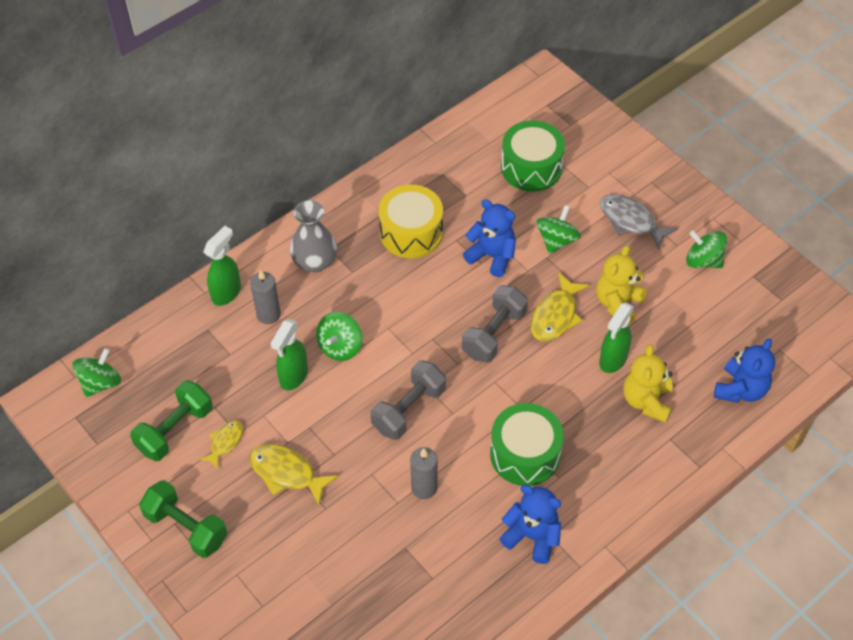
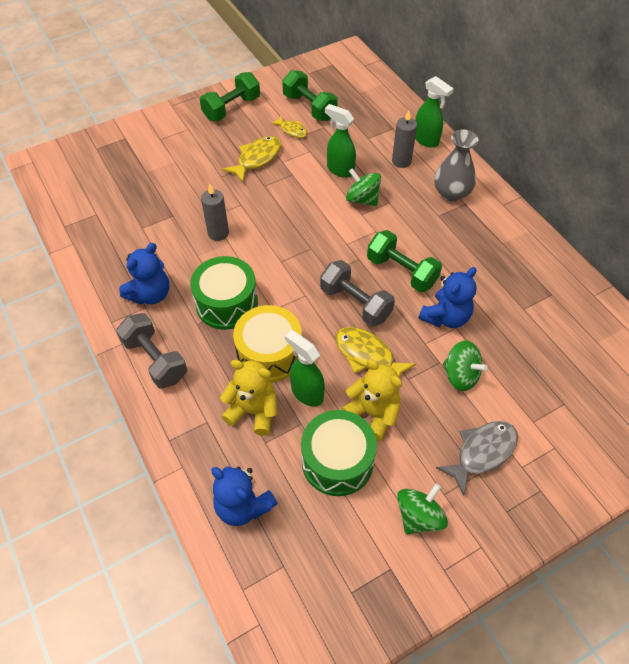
camera: 100 degrees right, 0 degrees up
green spinning top [72,348,121,397] -> none
grey dumbbell [371,360,446,440] -> grey dumbbell moved to [116,313,187,389]
yellow drum [379,185,443,258] -> yellow drum moved to [233,305,302,383]
green drum [501,120,565,192] -> green drum moved to [301,410,377,496]
none -> green dumbbell [367,230,442,292]

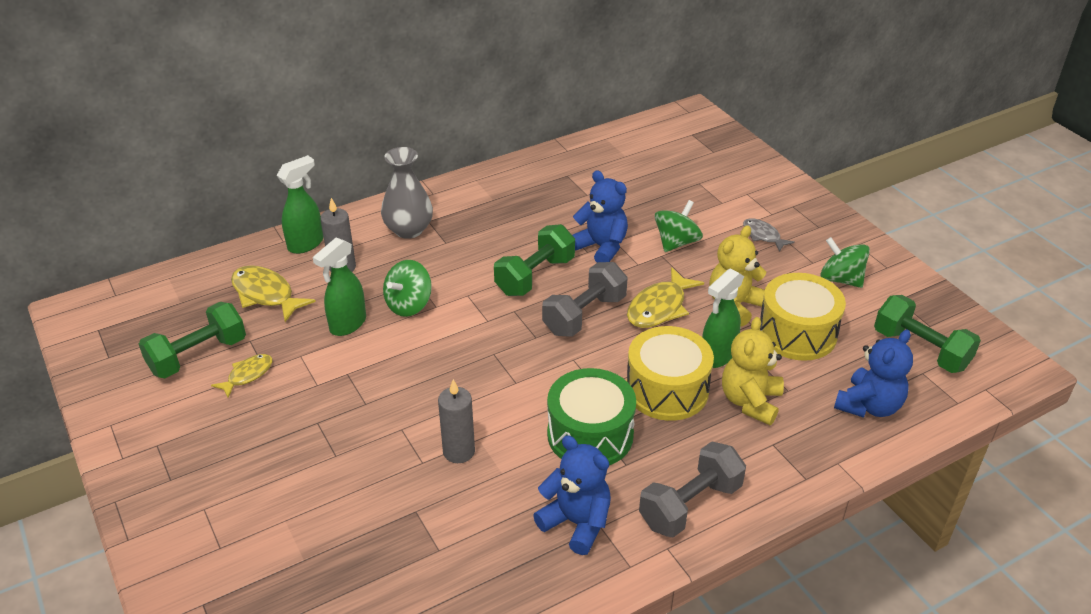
camera: 90 degrees left, 15 degrees down
green dumbbell [200,72,260,121] -> green dumbbell moved to [874,295,981,373]
yellow fish [222,136,282,182] -> yellow fish moved to [231,265,316,322]
green drum [301,410,377,496] -> yellow drum [759,273,846,361]
grey fish [436,421,518,496] -> grey fish [743,218,795,252], size x0.61

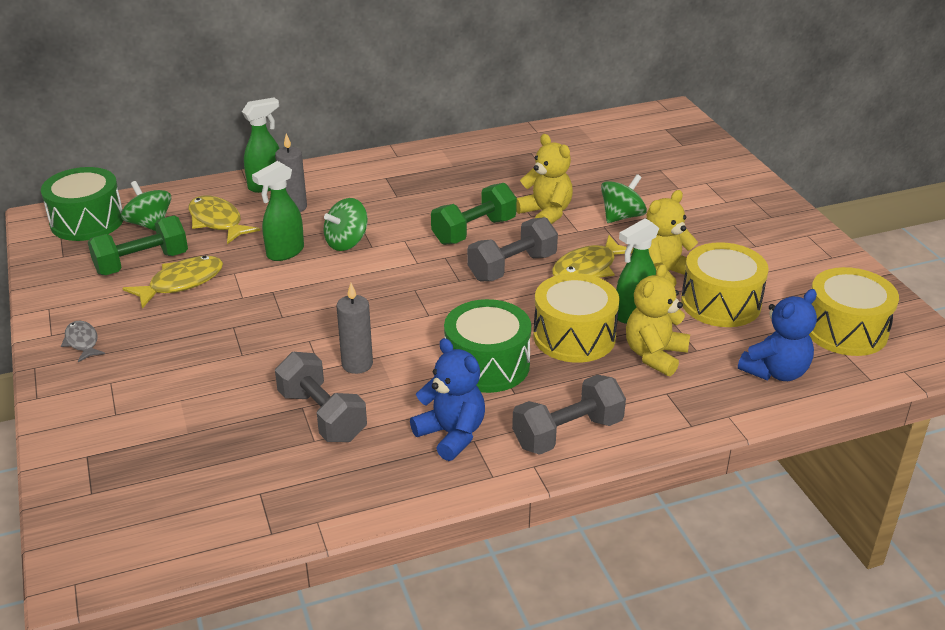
camera: 10 degrees right, 5 degrees down
yellow fish [211,354,273,398] -> yellow fish [122,256,223,309], size x1.63
grey vase [381,147,433,239] -> none
blue teddy bear [572,170,628,263] -> yellow teddy bear [516,134,573,224]
grey fish [743,218,795,252] -> grey fish moved to [61,321,105,362]
green spinning top [820,237,870,288] -> green spinning top moved to [121,181,171,231]
green dumbbell [874,295,981,373] -> yellow drum [809,267,899,356]
none -> green drum [41,167,124,241]
none -> grey dumbbell [275,352,367,442]

